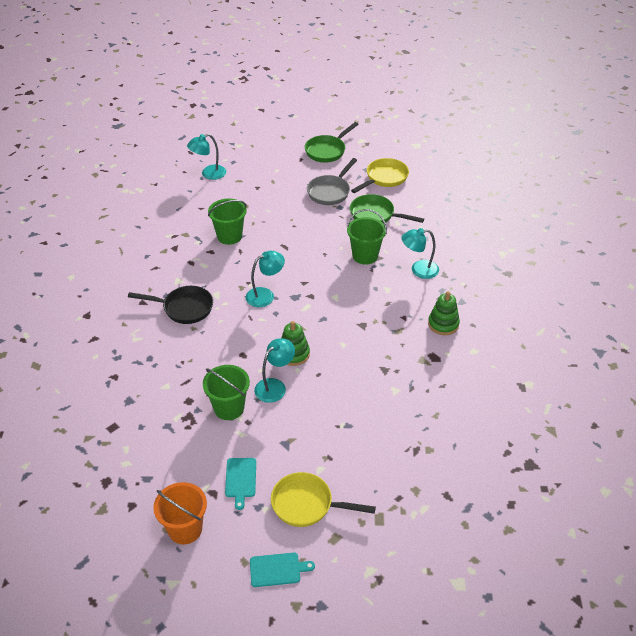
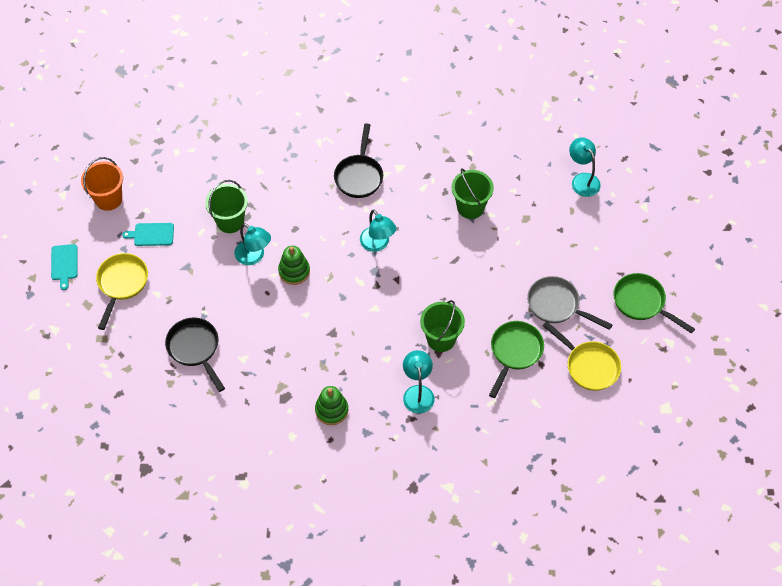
camera: 90 degrees right, 15 degrees up
none -> black pan [165,317,225,392]

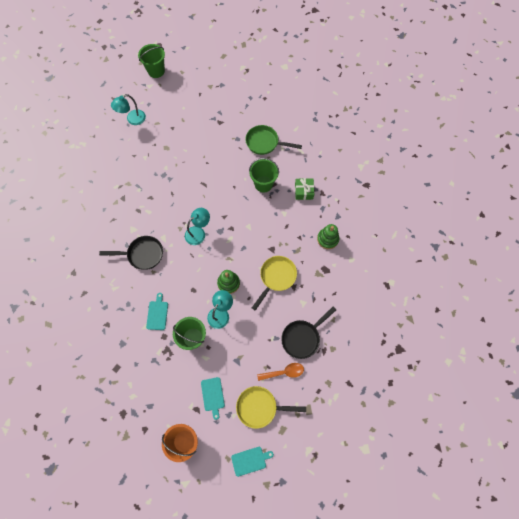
camera: 100 degrees left, 10 degrees up
turquoise lamp [403,350,435,414] -> green gift [295,178,314,200]
green bucket [452,169,494,219] -> green bucket moved to [138,44,165,78]
grey pan [527,276,613,330] -> none
yellow pan [543,321,621,391] -> yellow pan moved to [252,256,297,311]
green pan [614,273,695,334] -> none
none -> turquoise cutting board [146,293,168,330]
none -> orange spoon [257,363,304,381]

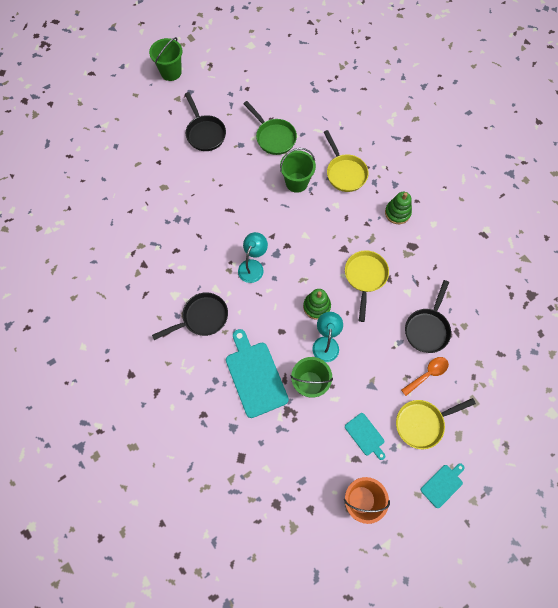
camera: 25 degrees left, 0 degrees up
turquoise lamp [111,94,146,125] -> none
green bucket [138,44,165,78] -> green bucket moved to [149,37,182,81]
turquoise cutting board [146,293,168,330] -> turquoise cutting board [226,329,289,418], size x1.89
green pan [245,125,302,155] -> green pan turned 120 degrees counterclockwise [243,101,297,155]
green gift [295,178,314,200] -> yellow pan [324,130,369,192]
none -> black pan [185,92,226,151]

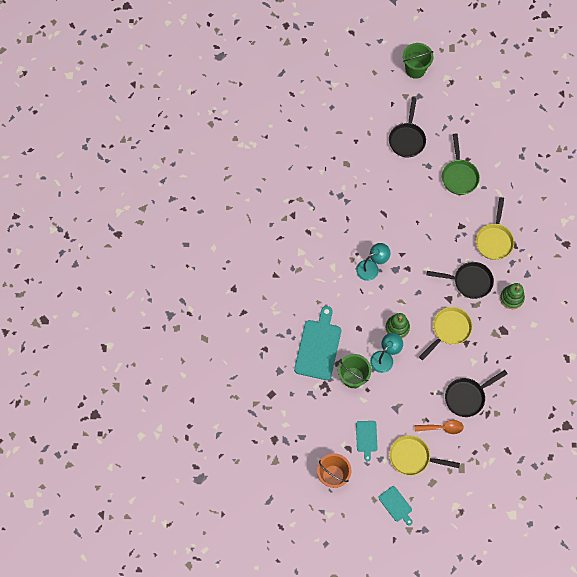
camera: 35 degrees right, 0 degrees up
black pan [152,292,228,340] -> black pan moved to [427,262,494,299]
green bucket [280,148,316,193] -> none
turquoise cutting board [421,463,464,508] -> turquoise cutting board turned 60 degrees clockwise [378,486,413,525]

